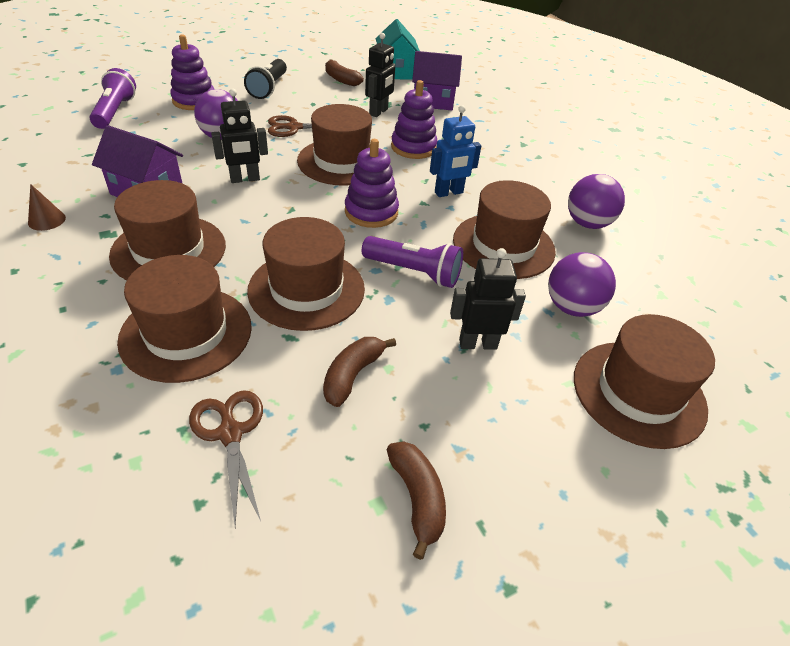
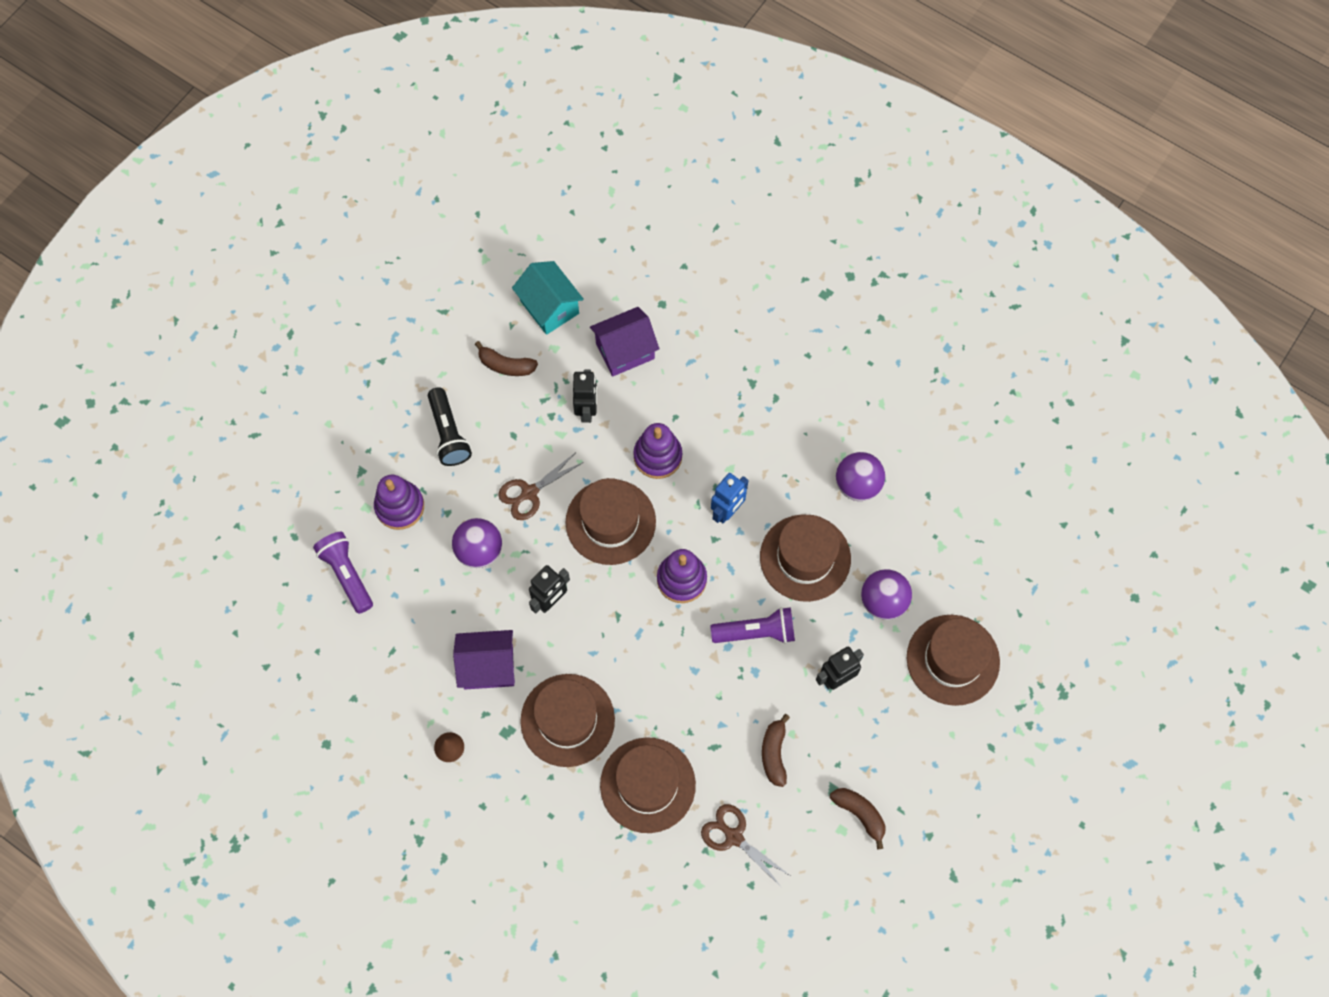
camera: 25 degrees left, 25 degrees up
brown hat [247,217,365,331] -> none

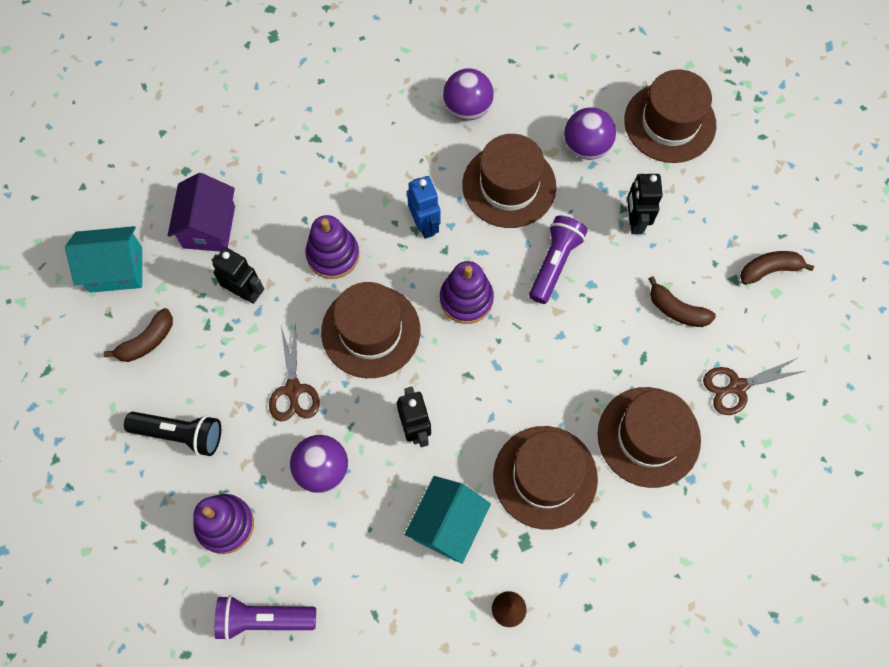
camera: 60 degrees left, 0 degrees up
purple house [453,630,515,690] -> turquoise house [404,476,491,564]

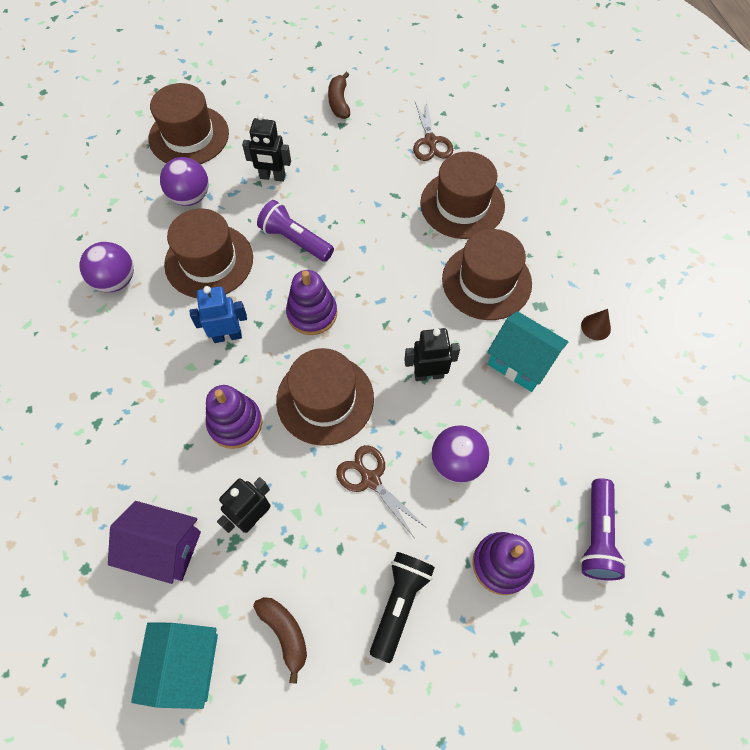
camera: 80 degrees left, 5 degrees down
brown scissors [269,323,320,421] -> brown scissors turned 135 degrees counterclockwise [336,445,425,537]
brown banana [649,276,716,327] -> none

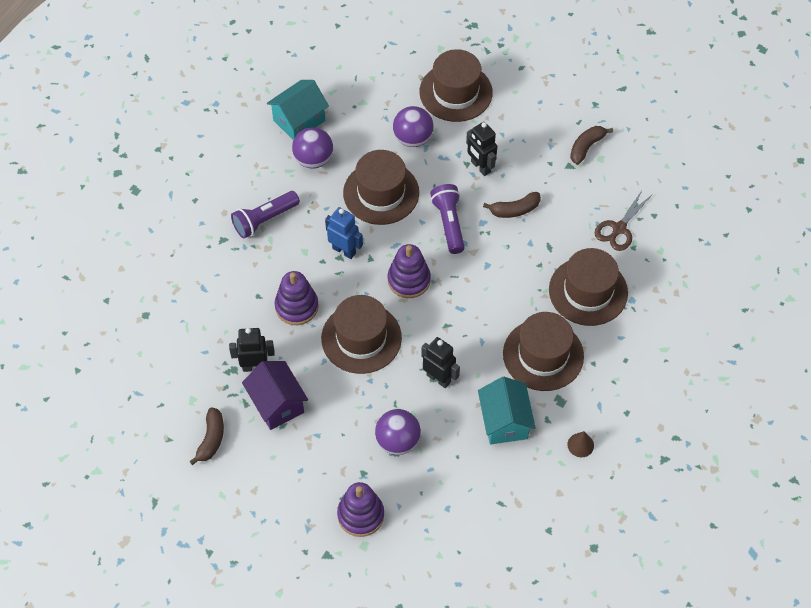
camera: 45 degrees right, 5 degrees down
purple house [108,501,201,584] -> purple house moved to [242,361,308,430]
turquoise house [131,622,218,709] -> turquoise house moved to [267,80,329,140]
brown scissors [336,445,425,537] -> none
black flashlight [370,552,435,663] -> none
purple flashlight [580,478,627,580] -> purple flashlight moved to [231,191,300,238]
none -> brown banana [483,192,541,218]

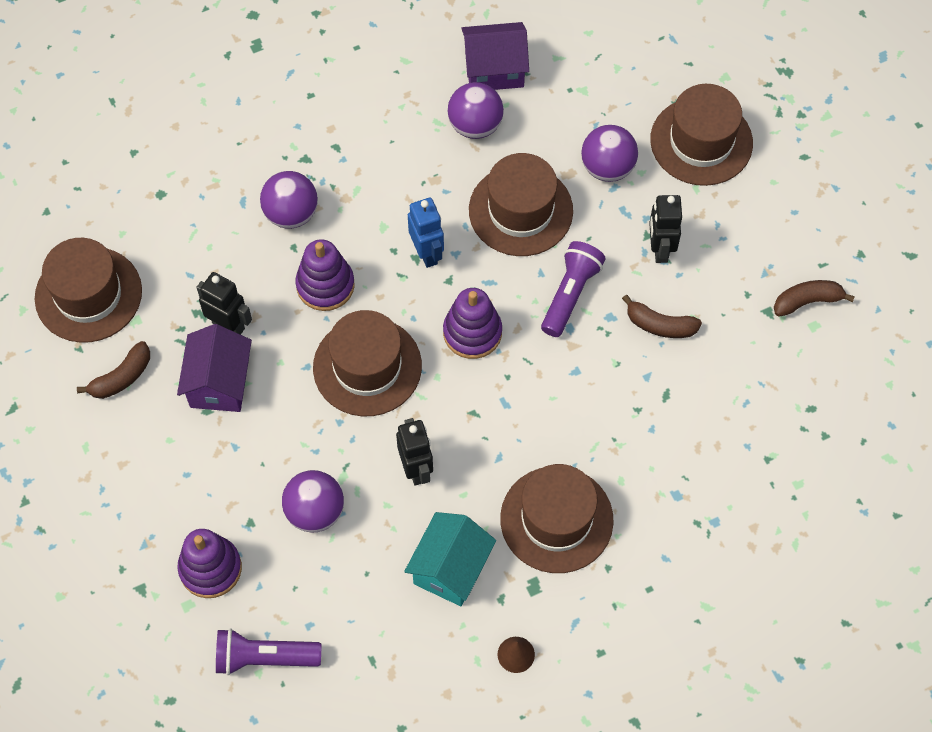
camera: 35 degrees right, 5 degrees up
purple flashlight [231,191,300,238] -> purple flashlight moved to [216,628,322,675]
turquoise house [267,80,329,140] -> purple house [461,22,529,90]
brown hat [549,248,628,326] -> brown hat moved to [35,238,142,343]
brown scissors [595,189,653,251] -> none
none -> purple ball [260,171,318,229]

